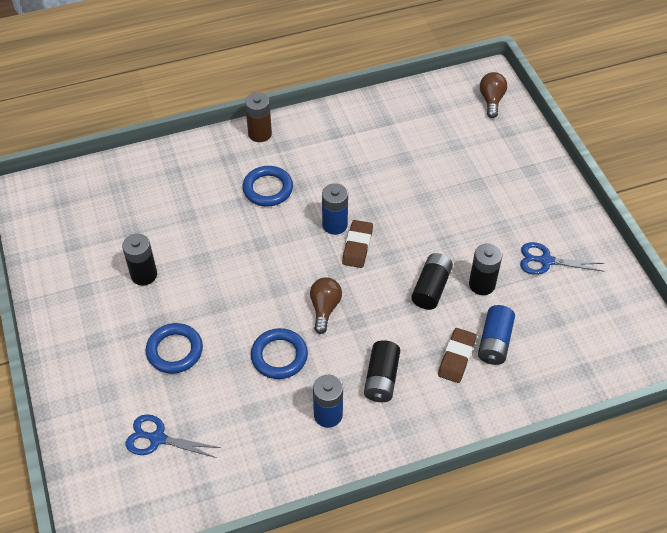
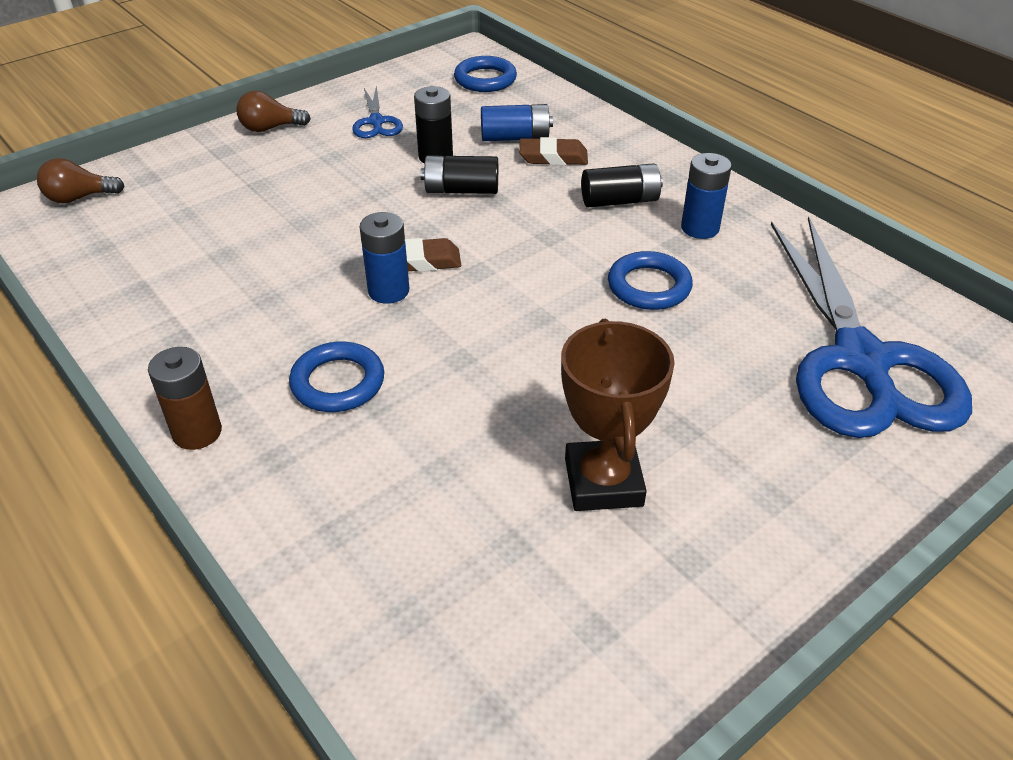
camera: 110 degrees left, 10 degrees down
black battery [122,234,157,285] -> brown trophy [561,319,675,511]
blue scissors [126,414,221,458] -> blue scissors [771,216,972,438], size x2.39
blue ring [146,323,203,374] -> blue ring moved to [454,56,517,92]
brown light bulb [310,277,342,334] -> brown light bulb moved to [236,91,311,132]

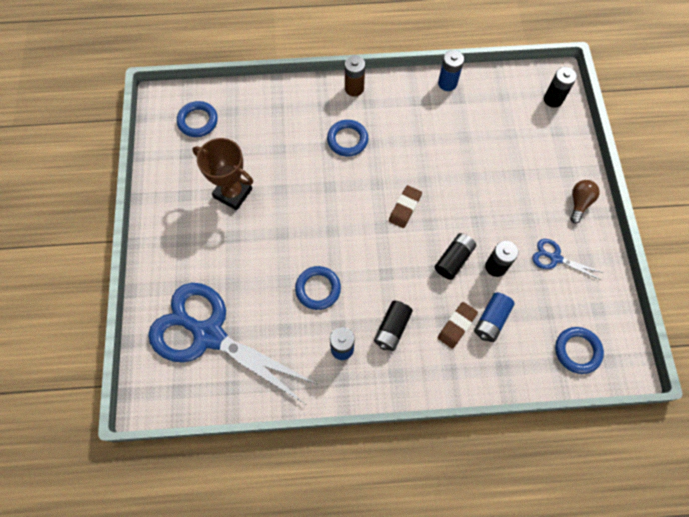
camera: 125 degrees right, 25 degrees up
brown light bulb [37,158,124,203] -> black battery [544,67,577,108]
blue battery [360,212,409,304] -> blue battery moved to [438,50,464,91]
none -> blue ring [177,101,218,137]

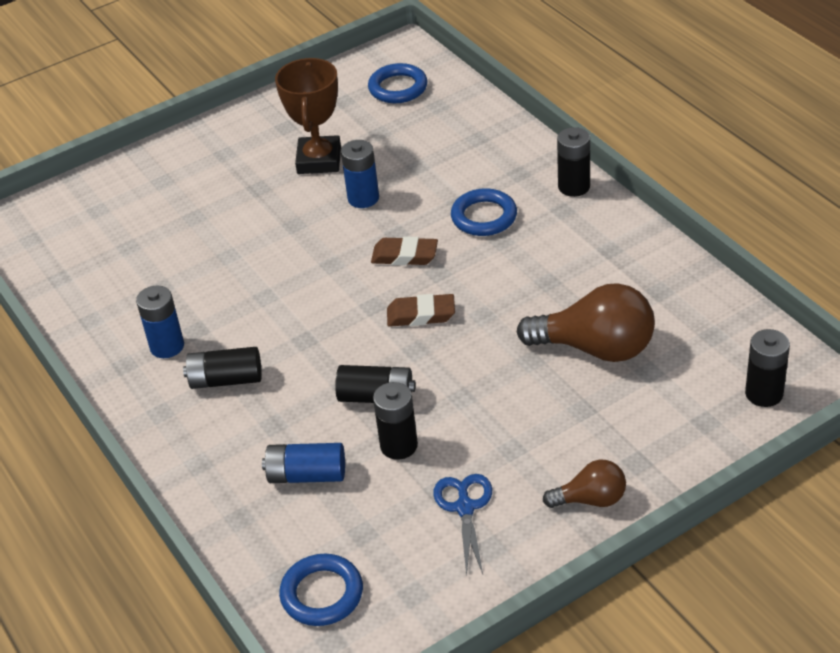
camera: 65 degrees right, 25 degrees down
blue scissors [148,283,317,404] -> none
blue ring [295,266,341,310] -> none
brown battery [345,56,365,97] -> black battery [557,127,590,197]
blue battery [438,50,464,91] -> blue battery moved to [341,140,379,208]
brown eraser [438,302,478,349] -> brown eraser moved to [371,236,438,266]
none -> brown light bulb [517,283,655,362]

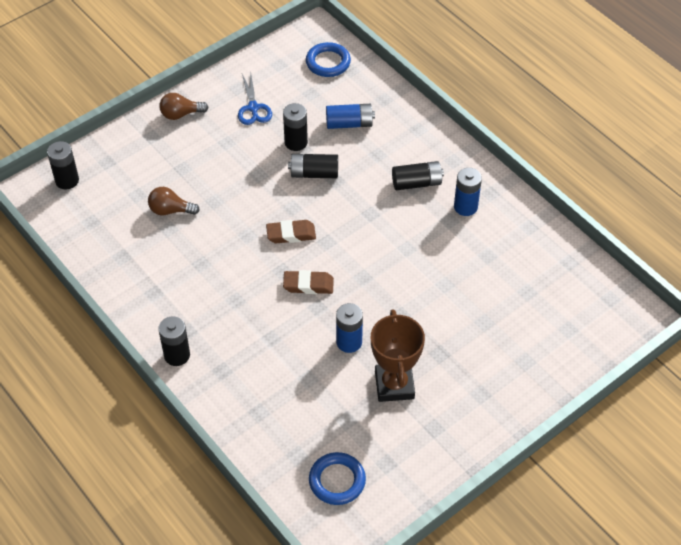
camera: 170 degrees right, 10 degrees up
blue ring [451,188,517,236] -> none
brown light bulb [517,283,655,362] -> brown light bulb [148,187,200,215], size x0.55

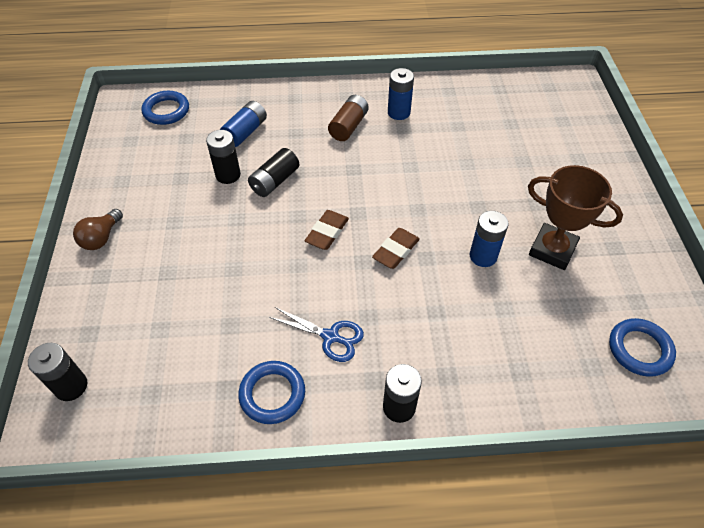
camera: 55 degrees left, 0 degrees up
brown light bulb [148,187,200,215] -> none
blue scissors [238,73,272,125] -> blue scissors moved to [269,307,364,362]
black battery [392,161,444,191] -> brown battery [328,95,369,141]
none -> blue ring [238,361,305,424]

